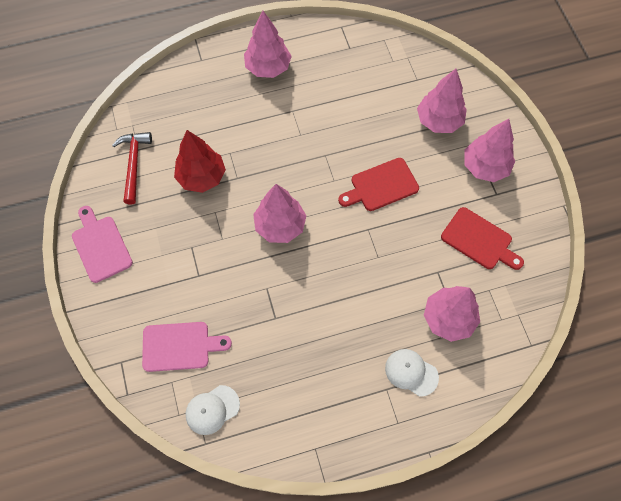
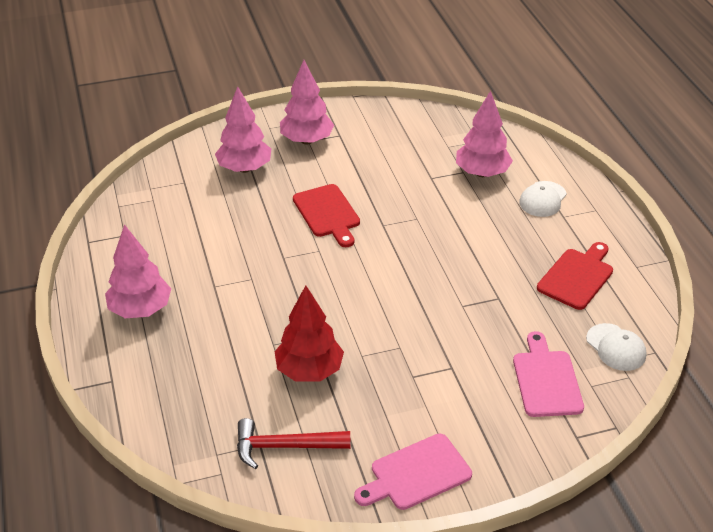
camera: 90 degrees left, 25 degrees down
pink tree [253,184,306,243] -> none
red cutting board [441,207,524,270] -> red cutting board moved to [537,242,613,310]

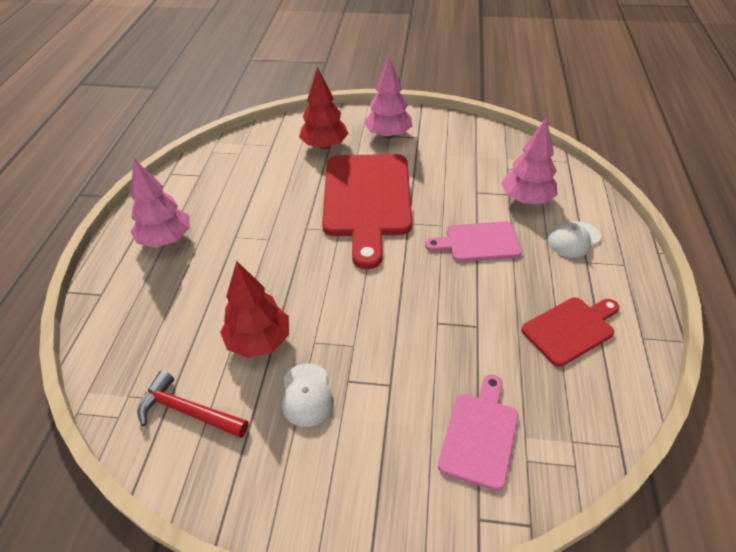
camera: 25 degrees right, 5 degrees up
pink tree [215,86,271,173] -> red tree [299,67,349,149]
red cutting board [293,184,360,247] -> red cutting board [322,154,412,269], size x1.90
pink cutting board [354,434,472,510] -> pink cutting board moved to [425,222,522,262]
white cap [586,323,647,371] -> white cap moved to [282,363,334,427]

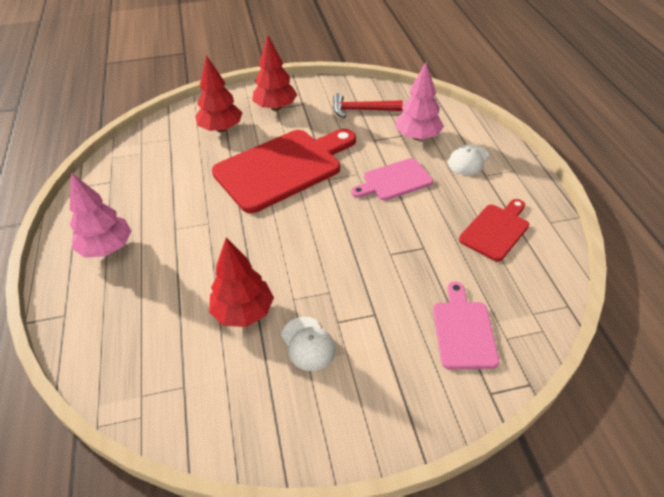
camera: 20 degrees left, 0 degrees up
red hammer [137,370,249,438] -> red hammer moved to [333,93,403,118]
red cutting board [322,154,412,269] -> red cutting board turned 105 degrees counterclockwise [212,129,356,213]
pink tree [364,57,412,139] -> red tree [252,35,297,111]

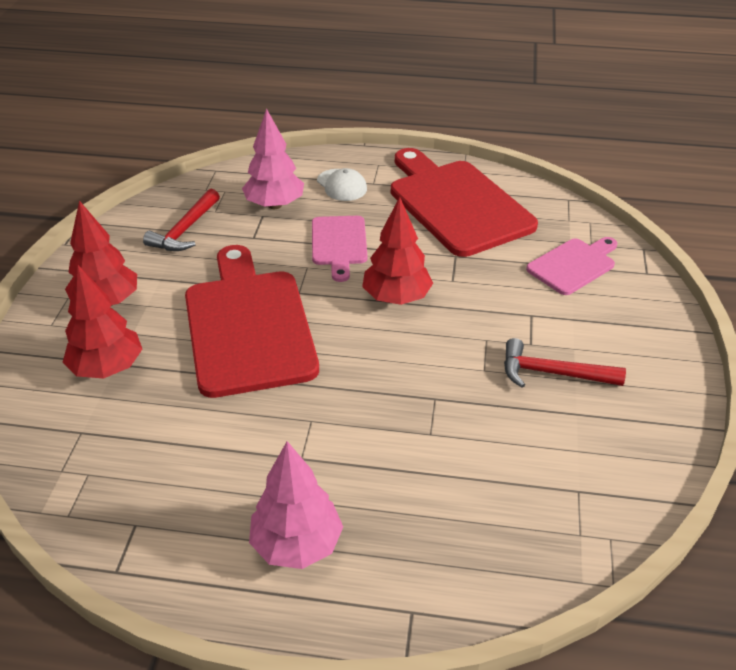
camera: 70 degrees left, 5 degrees down
red tree [209,238,274,327] -> red tree moved to [362,197,433,305]
white cap [281,317,336,371] -> red hammer [504,338,626,388]
pink cutting board [433,282,499,370] -> pink cutting board turned 120 degrees clockwise [526,237,617,295]
red cutting board [459,199,529,262] -> red cutting board [391,148,538,257], size x1.90

